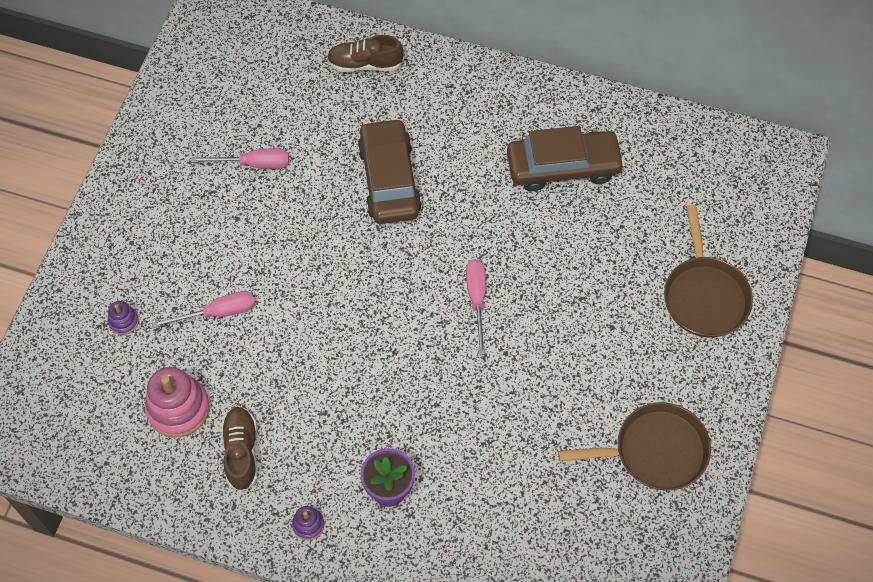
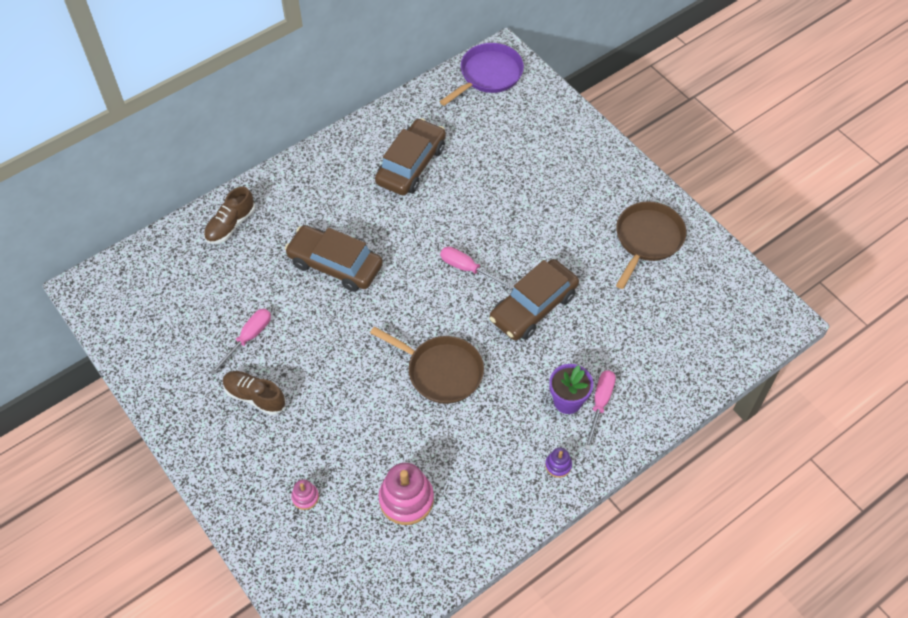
camera: 55 degrees left, 5 degrees down
purple stacking toy [108,301,139,335] -> pink stacking toy [291,480,319,510]
pink screwdriver [152,291,255,328] -> pink screwdriver moved to [584,370,616,450]
brown shoe [221,407,257,492] -> brown shoe moved to [223,371,286,415]
brown pan [664,205,753,337] -> brown pan moved to [370,327,484,404]
none -> purple pan [440,43,524,106]
none -> brown car [489,259,579,340]

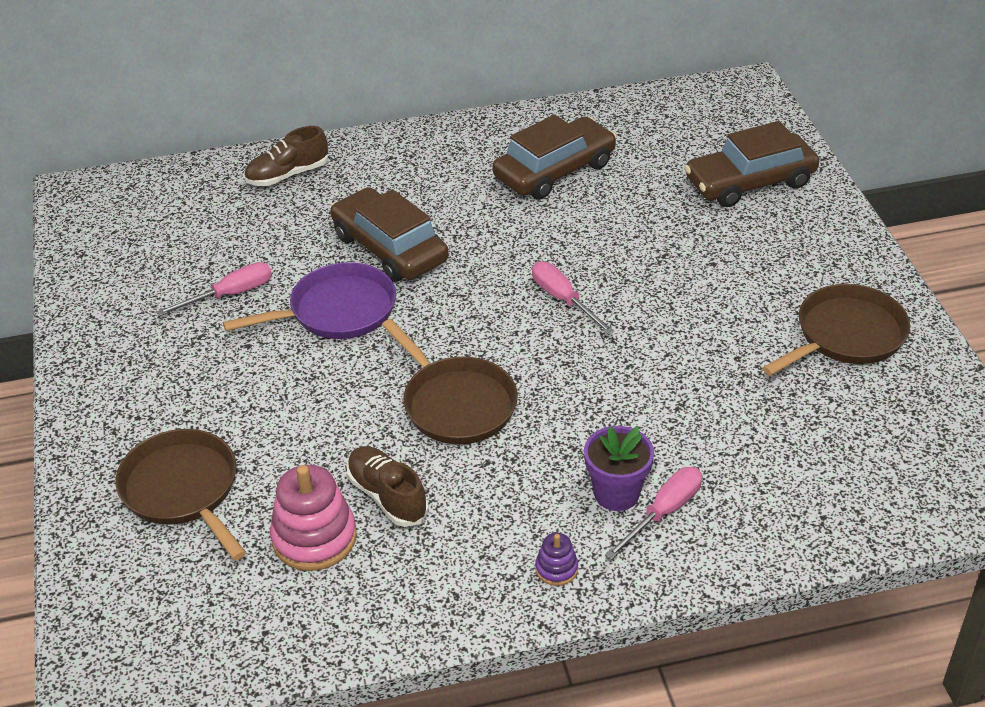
camera: 25 degrees right, 15 degrees down
brown shoe [223,371,286,415] -> brown shoe moved to [347,446,428,527]
pink stacking toy [291,480,319,510] -> brown pan [116,429,246,560]
purple pan [440,43,524,106] -> purple pan moved to [223,262,396,339]
brown car [489,259,579,340] -> brown car moved to [684,121,819,207]

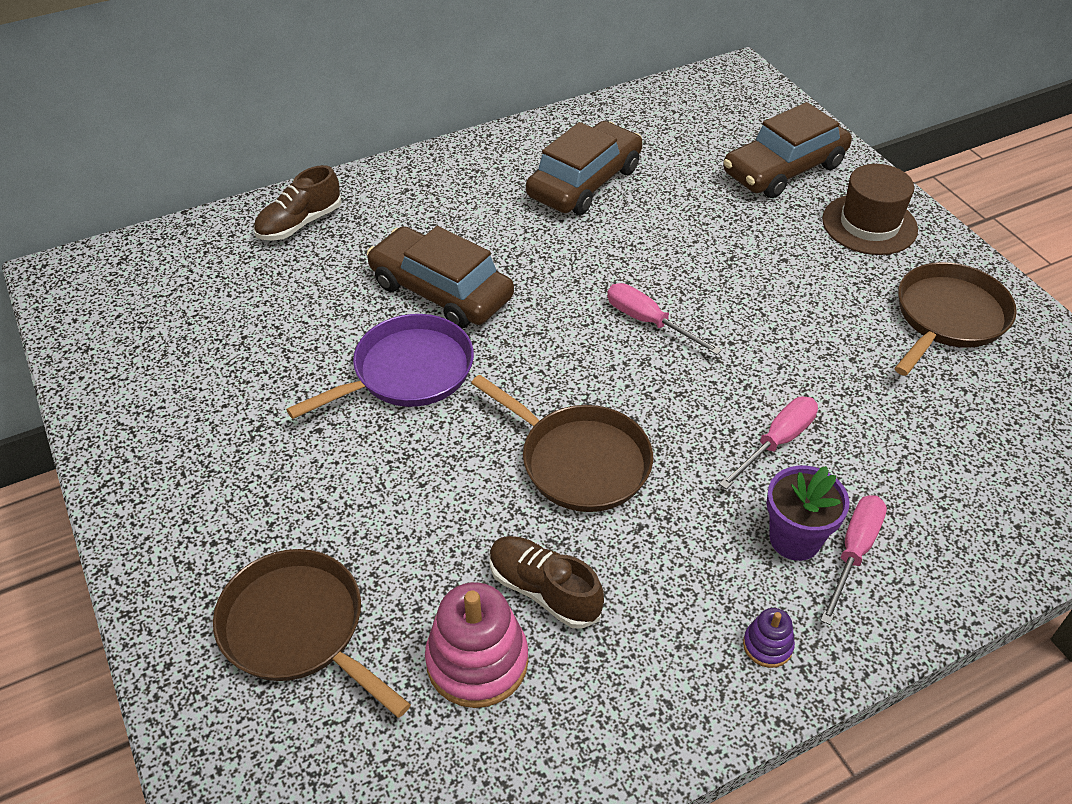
camera: 15 degrees left, 5 degrees up
pink screwdriver [156,262,272,316] -> pink screwdriver moved to [719,397,818,489]
none -> brown hat [822,164,918,255]

